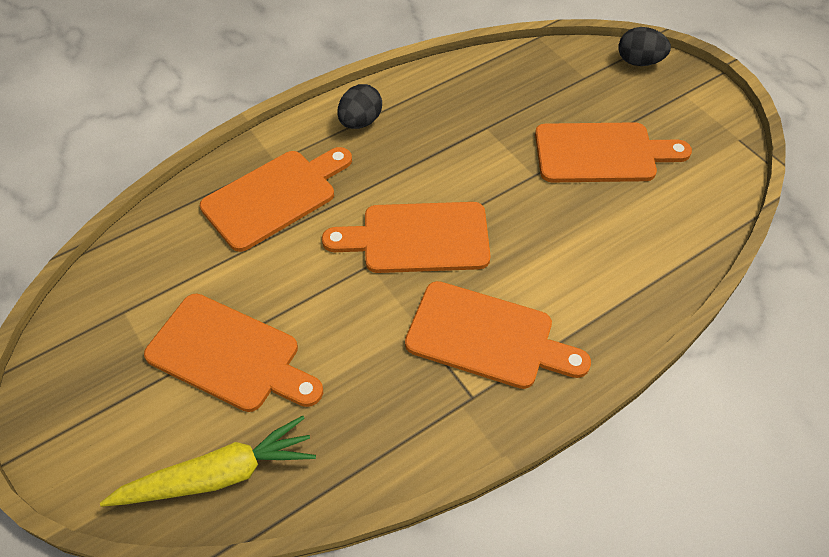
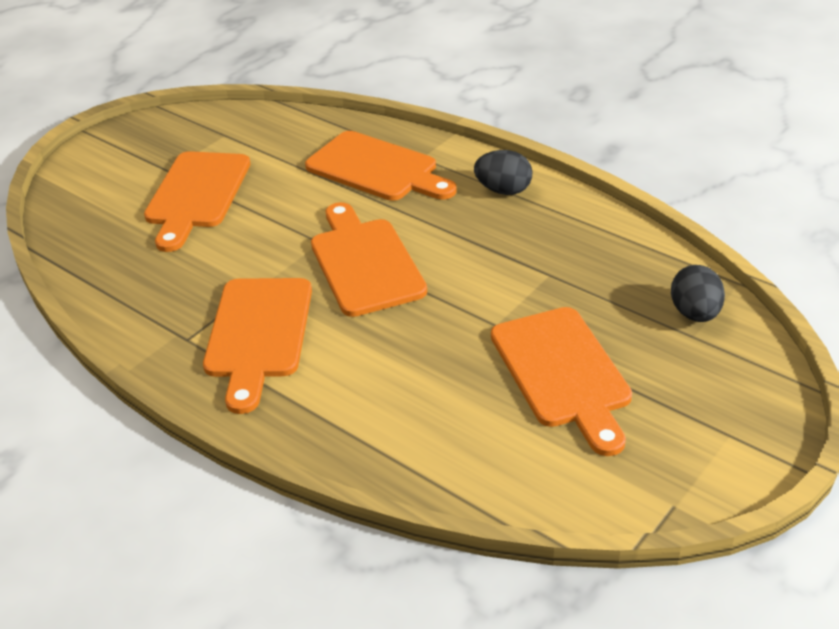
camera: 75 degrees right, 15 degrees down
yellow carrot [100,415,316,507] -> none
black egg [619,27,671,66] -> black egg moved to [671,265,725,322]

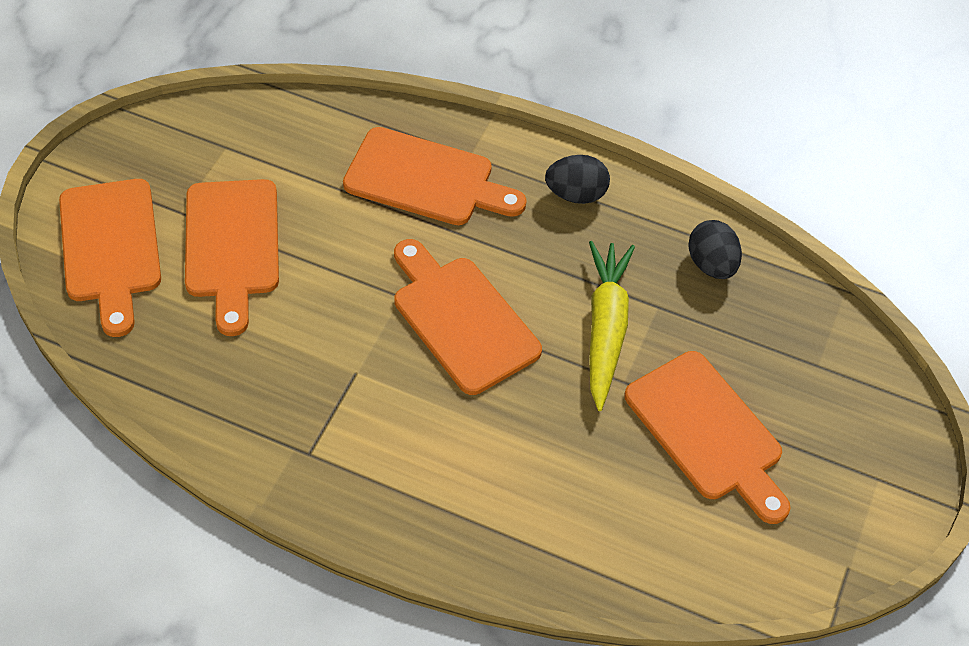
camera: 20 degrees left, 15 degrees up
orange cutting board [203,278,312,414] -> orange cutting board moved to [59,179,161,337]
black egg [671,265,725,322] -> black egg moved to [688,220,742,279]
none -> yellow carrot [589,241,635,411]

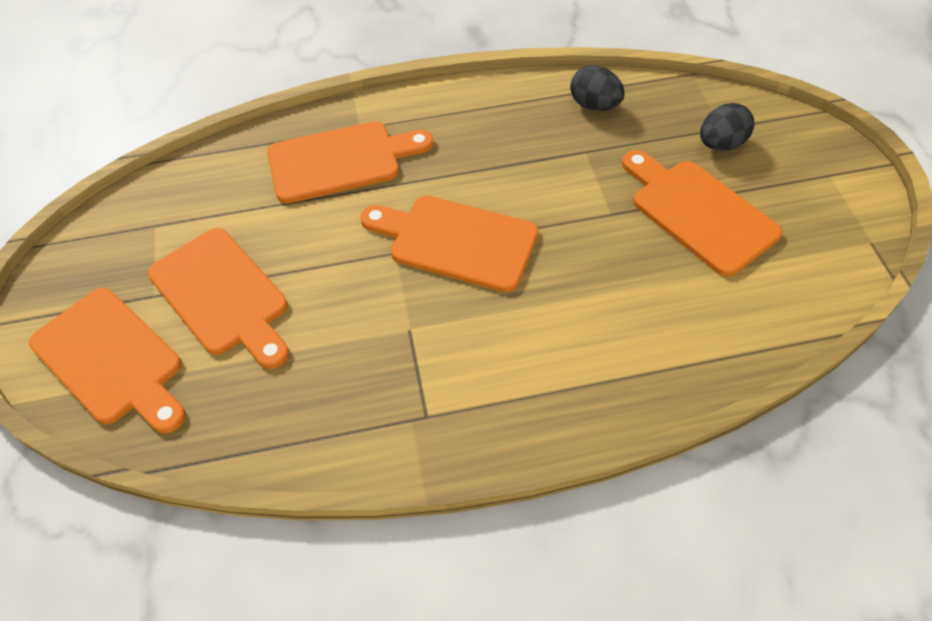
camera: 30 degrees left, 0 degrees up
black egg [545,155,610,204] -> black egg moved to [700,103,755,151]
yellow carrot [589,241,635,411] -> none
orange cutting board [624,351,791,524] -> orange cutting board turned 150 degrees counterclockwise [622,150,783,277]

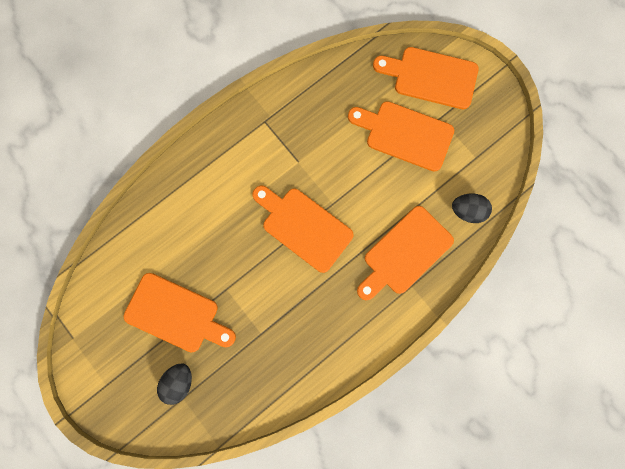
camera: 150 degrees right, 25 degrees up
orange cutting board [360,196,538,292] -> orange cutting board turned 135 degrees counterclockwise [252,186,354,273]
black egg [570,65,625,111] -> black egg moved to [452,193,492,223]

